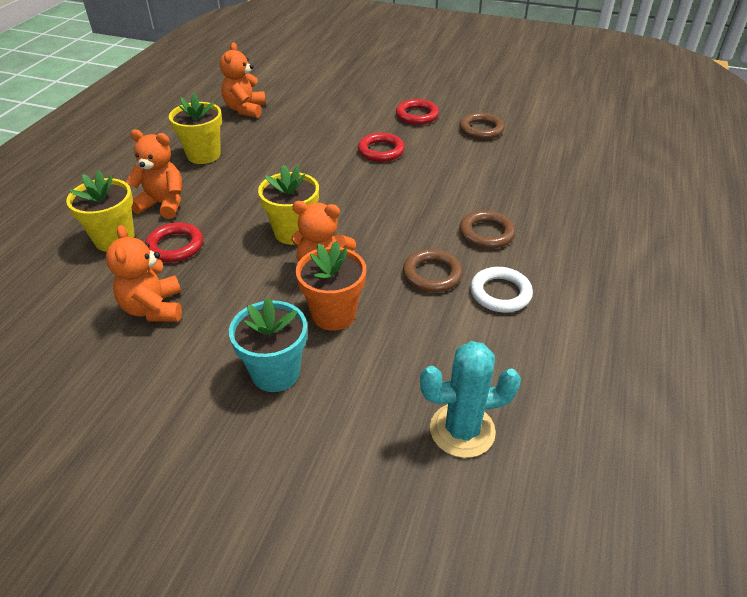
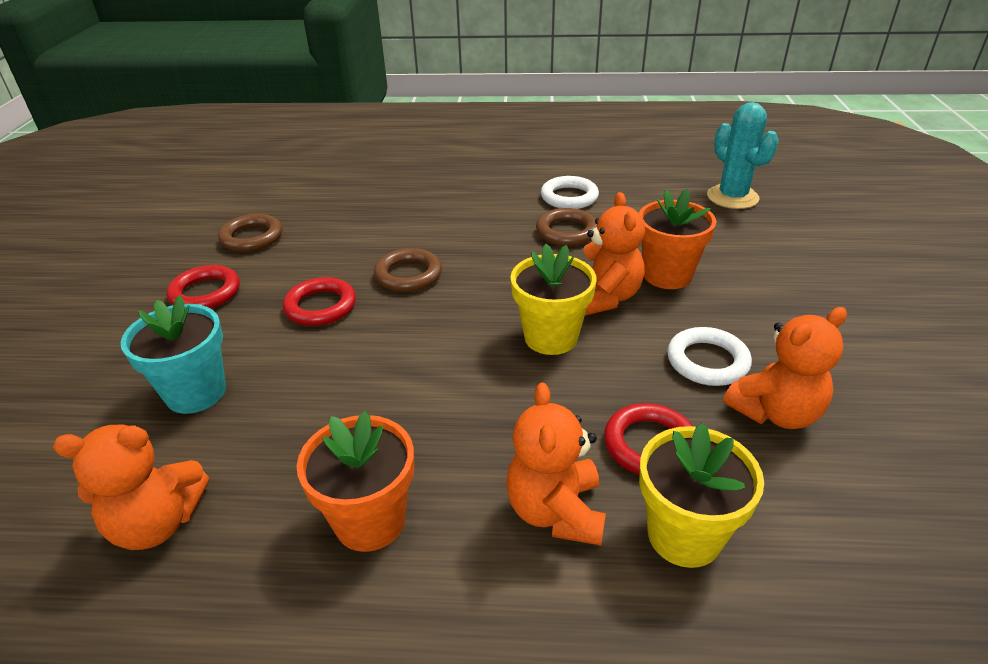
camera: 105 degrees left, 5 degrees down
yellow flower pot [169,93,222,164] -> orange flower pot [297,411,414,552]
turquoise flower pot [229,297,307,392] -> turquoise flower pot moved to [121,295,226,414]
brown ring [459,210,515,249] -> brown ring moved to [374,248,442,292]
none -> white ring [667,327,752,386]

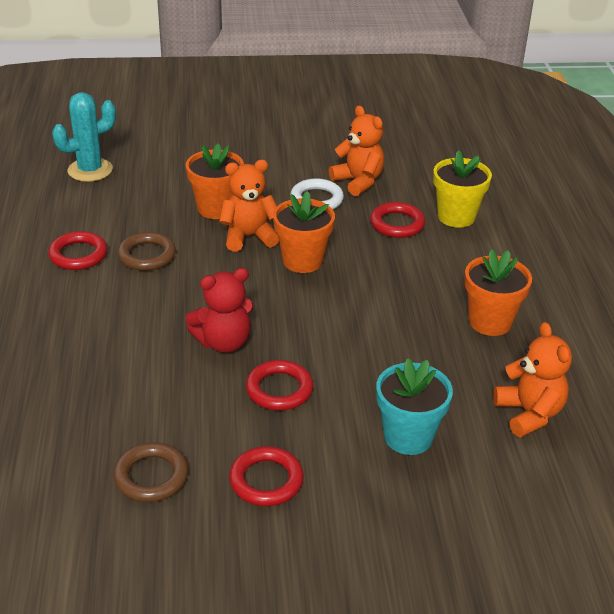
camera: 100 degrees left, 0 degrees up
brown ring [374,248,442,292] -> red teddy bear [185,268,254,353]
orange teddy bear [506,382,606,546] -> none
yellow flower pot [510,244,596,355] -> orange flower pot [273,191,335,273]
white ring [541,176,599,209] -> red ring [48,231,107,270]

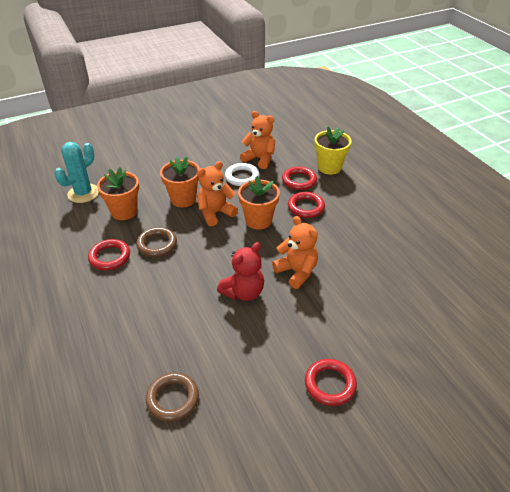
camera: 20 degrees left, 5 degrees up
brown ring [113,442,189,502] -> brown ring moved to [146,372,199,422]
red ring [246,360,313,410] -> red ring moved to [288,192,325,218]
turquoise flower pot [376,358,453,455] -> none
orange flower pot [464,249,532,336] -> orange flower pot moved to [97,167,139,220]
orange teddy bear [493,322,572,437] -> orange teddy bear moved to [272,216,318,289]

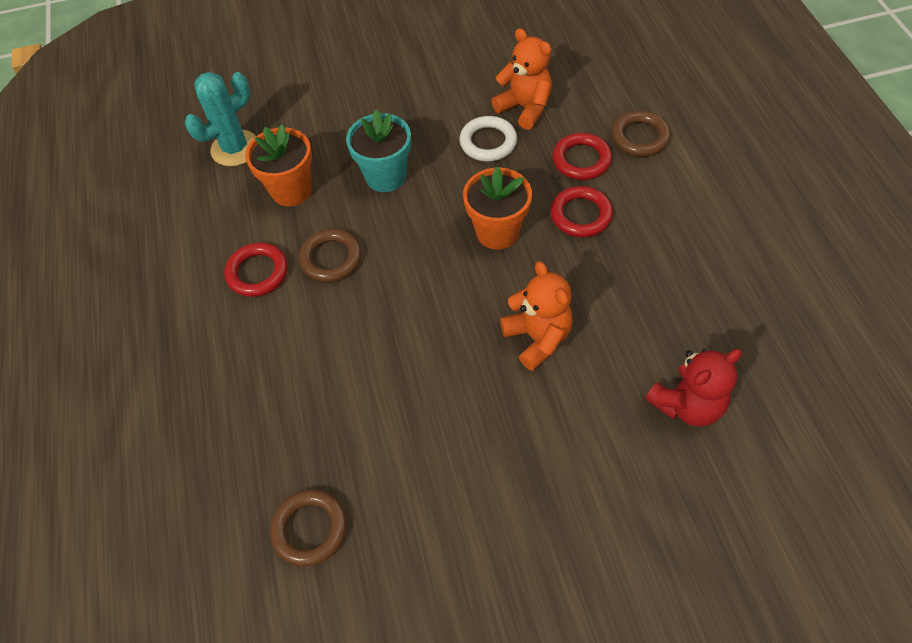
camera: 15 degrees right, 15 degrees up
orange flower pot [160,156,200,207] -> turquoise flower pot [346,110,411,192]
orange teddy bear [197,161,238,226] -> none
red teddy bear [217,242,264,301] -> red teddy bear moved to [645,348,742,427]
red ring [305,359,357,406] -> none
yellow flower pot [315,127,351,175] -> brown ring [612,111,671,157]

